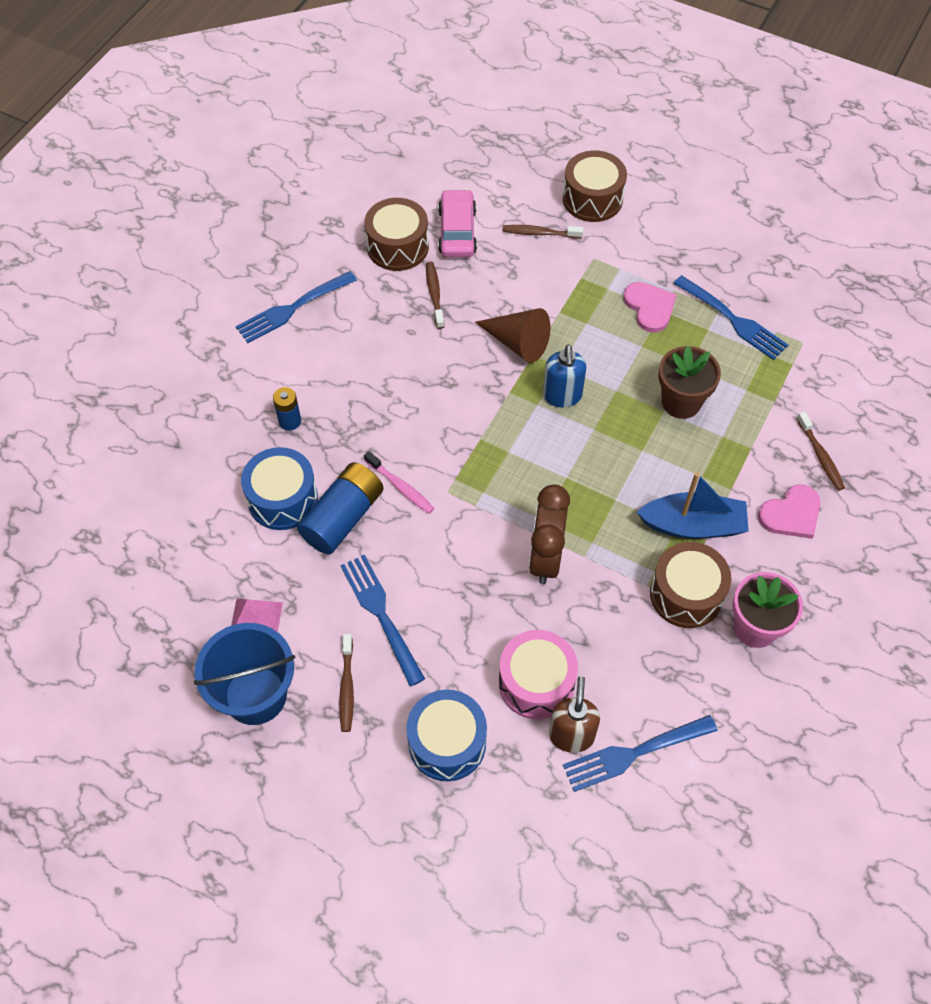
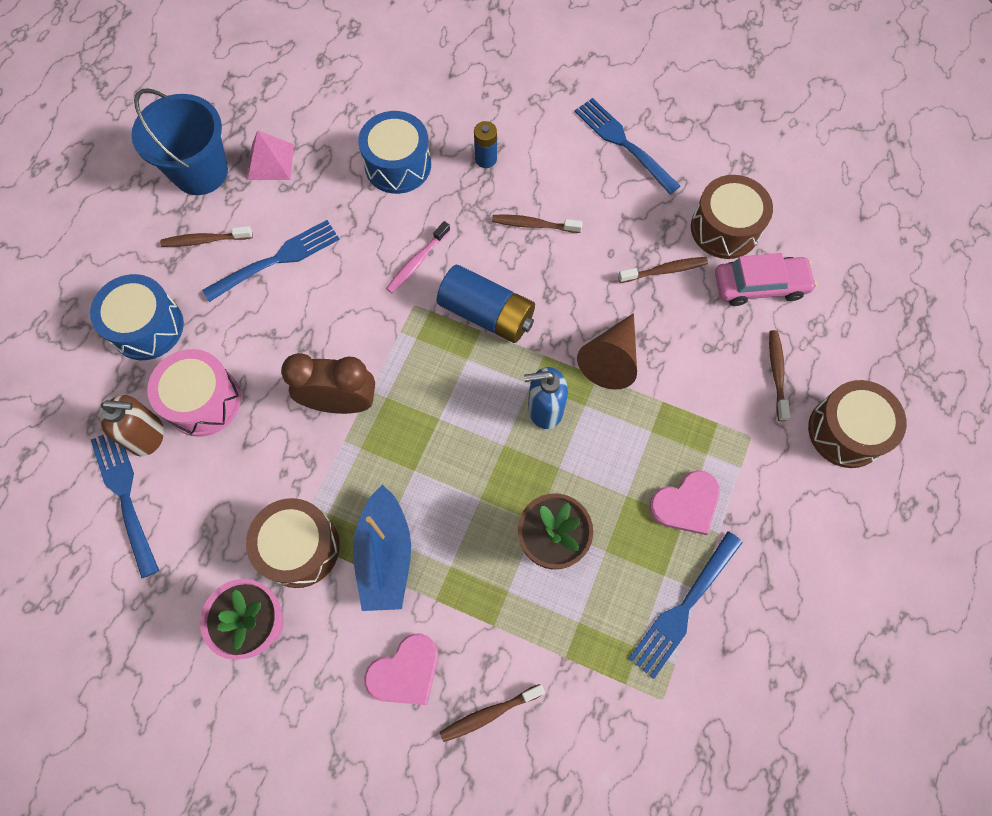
camera: 85 degrees right, 10 degrees up
blue battery [297,462,384,554] -> blue battery moved to [437,265,535,343]
pink heart [758,485,820,539] -> pink heart turned 90 degrees counterclockwise [364,634,438,705]
none -> brown toothbrush [492,215,583,233]

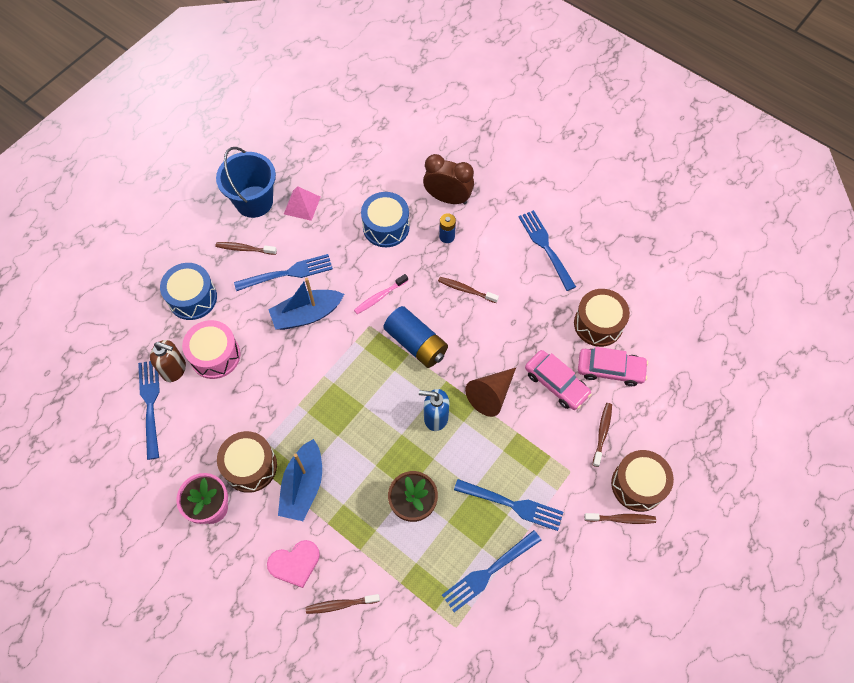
camera: 15 degrees right, 5 degrees down
brown clock [281,353,375,414] -> brown clock moved to [423,154,474,205]
brown toothbrush [618,257,708,283] -> brown toothbrush moved to [584,513,656,524]
pink heart [649,470,720,535] -> blue fork [454,479,563,531]
none -> blue boat [268,278,344,330]
none -> pink car [525,350,592,410]

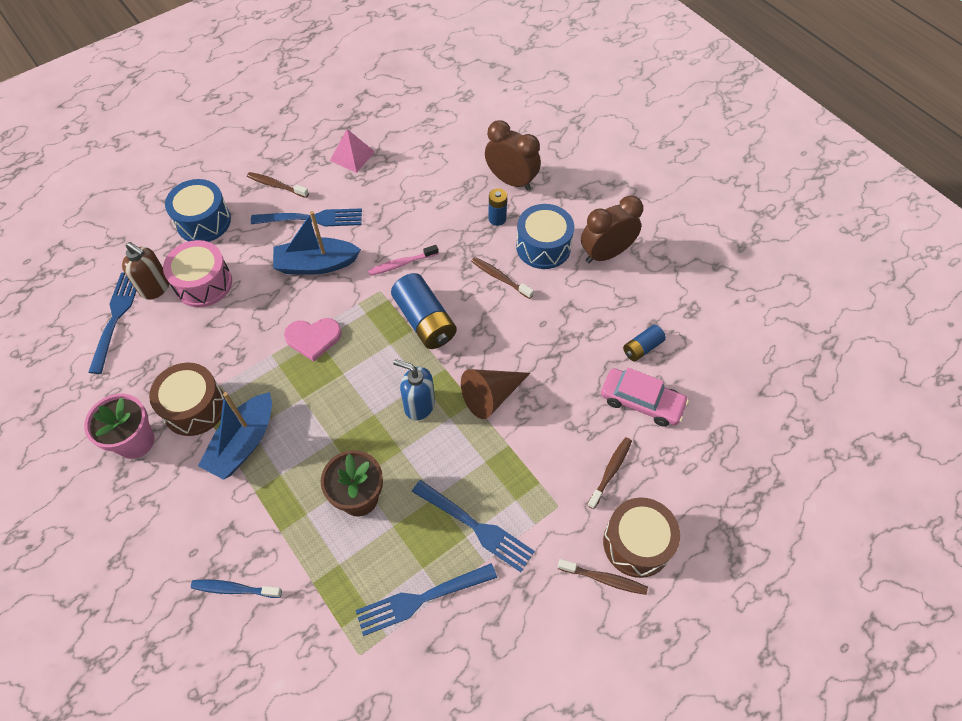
camera: 15 degrees right, 5 degrees down
blue bucket [216,147,276,218] -> none
pink heart [267,540,320,588] -> pink heart moved to [284,318,342,362]
brown toothbrush [306,594,380,614] -> blue toothbrush [191,579,282,598]
blue drum [361,192,410,247] -> blue drum moved to [516,204,574,269]
blue fork [519,210,576,291] -> brown clock [581,195,643,263]
pink car [525,350,592,410] -> none
brown drum [574,289,630,347] -> blue battery [623,325,666,361]

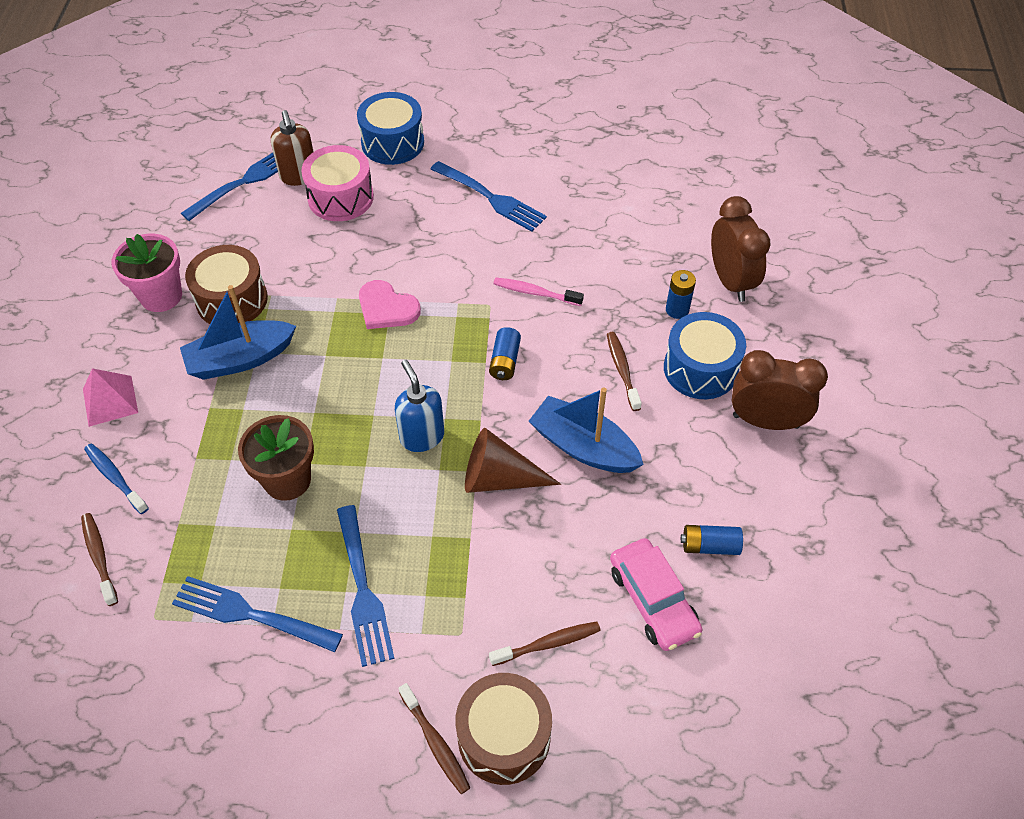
camera: 40 degrees right, 5 degrees down
brown toothbrush [247,172,309,198] -> brown toothbrush moved to [81,513,118,606]
blue boat [273,211,361,275] -> blue boat moved to [529,388,644,473]
pink pyramid [330,129,375,173] -> pink pyramid moved to [83,368,138,427]
blue battery [391,273,457,349] -> blue battery [489,327,521,380], size x0.54

